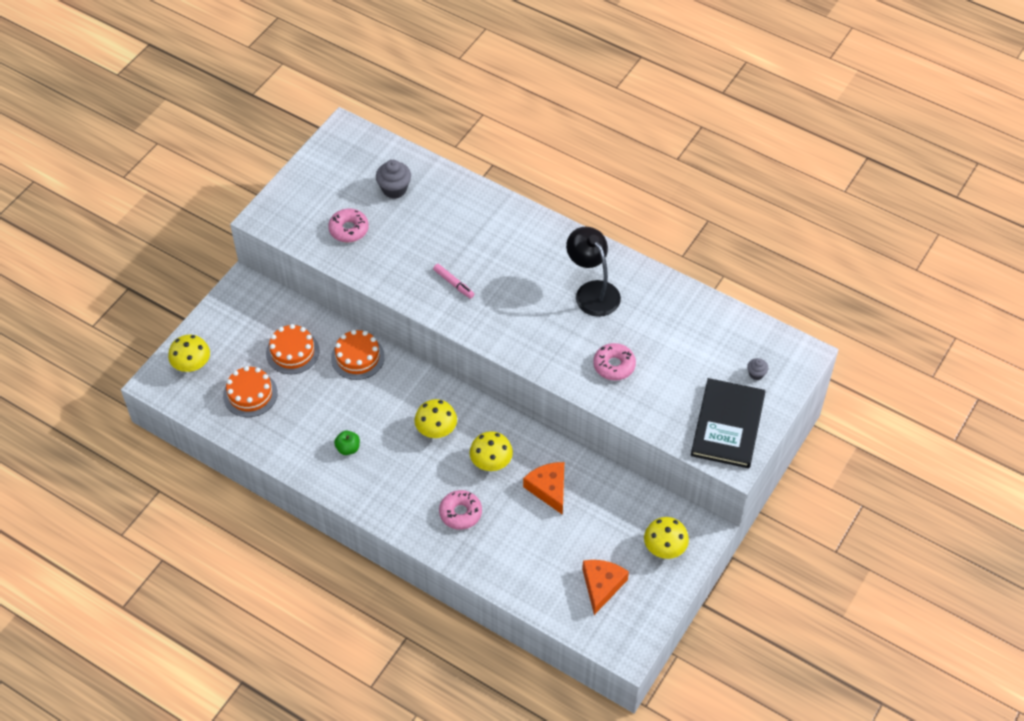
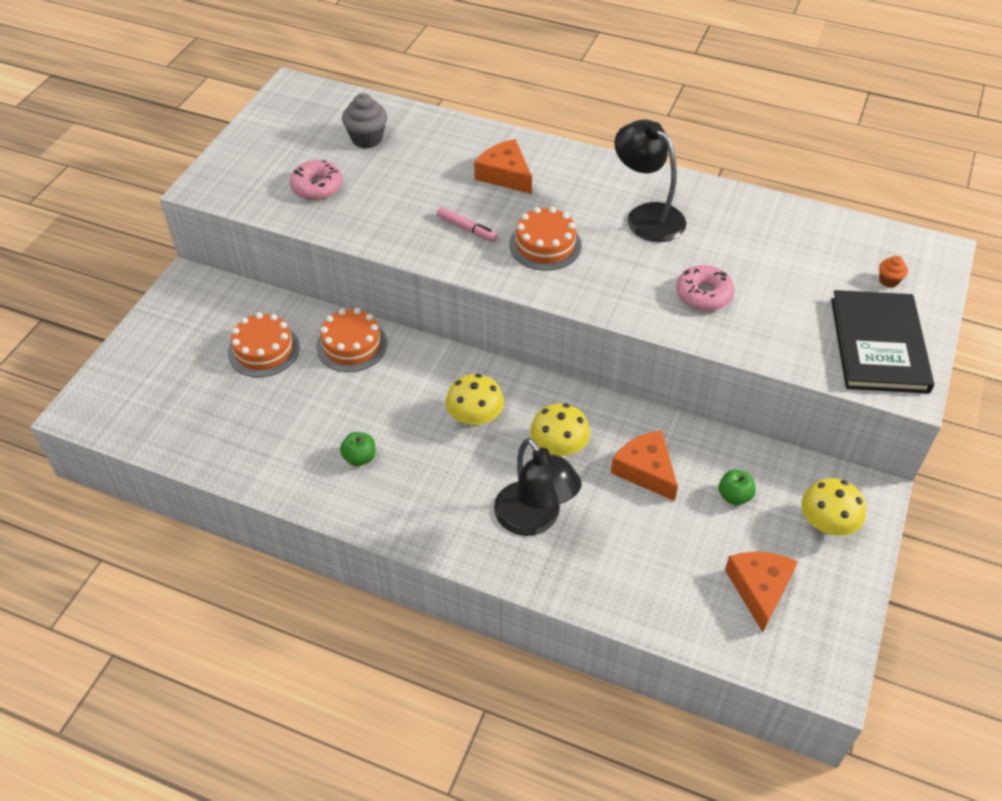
camera: 10 degrees left, 5 degrees down
yellow mushroom [168,335,210,372] -> none
orange cake [223,366,278,417] -> orange cake moved to [509,207,582,271]
pink donut [439,490,482,530] -> black lamp [494,438,582,536]
grey cupcake [747,358,768,380] -> orange cupcake [879,256,908,288]
none -> orange cheese [474,139,532,194]
none -> green apple [718,470,756,505]

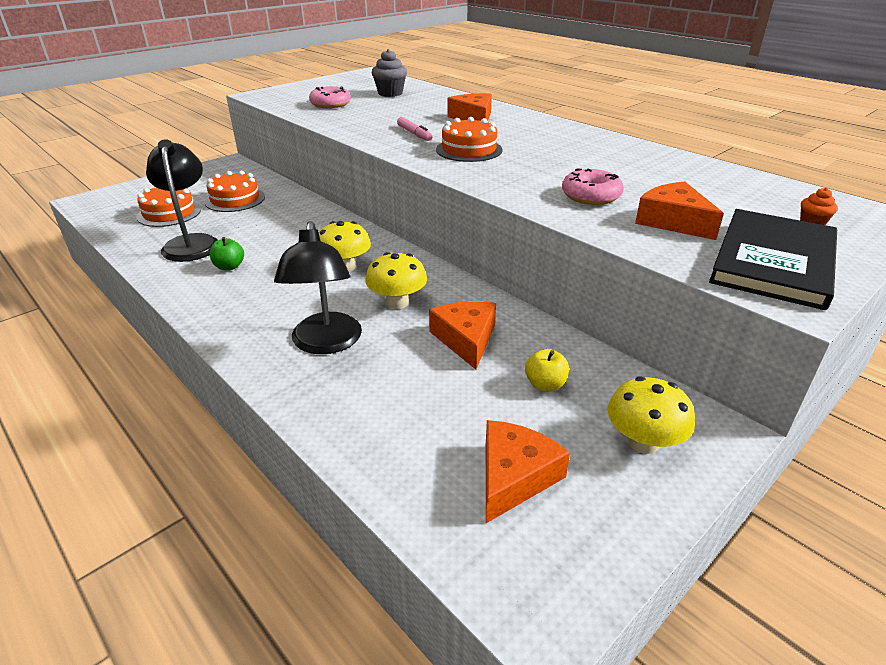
camera: 25 degrees right, 15 degrees down
orange cake [316,308,387,372] -> orange cake moved to [136,187,201,227]
black lamp [614,120,686,242] -> black lamp moved to [146,139,218,262]
green apple [718,470,756,505] -> yellow apple [525,349,569,391]
none -> orange cheese [635,182,724,240]

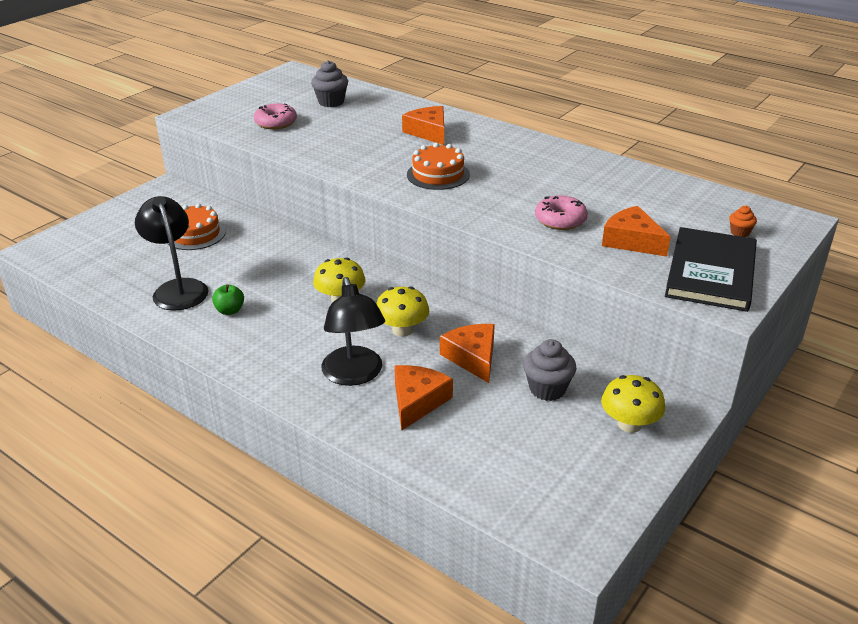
camera: 10 degrees left, 0 degrees up
orange cake [136,187,201,227] -> none
pink marker [397,117,432,141] -> none
orange cheese [486,420,570,523] -> orange cheese moved to [394,365,453,431]
yellow apple [525,349,569,391] -> grey cupcake [523,339,576,401]

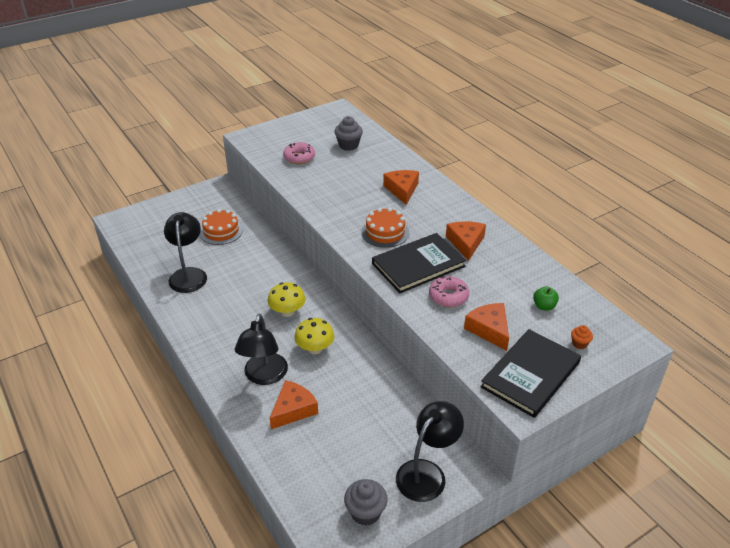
camera: 20 degrees right, 5 degrees up
green apple [212,284,244,315] -> green apple moved to [533,287,559,311]
orange cheese [440,324,495,383] -> orange cheese moved to [446,221,486,261]
grey cupcake [523,339,576,401] -> grey cupcake moved to [344,479,388,526]
yellow mushroom [601,375,665,433] -> black lamp [396,401,464,502]
none -> black book [372,233,466,293]

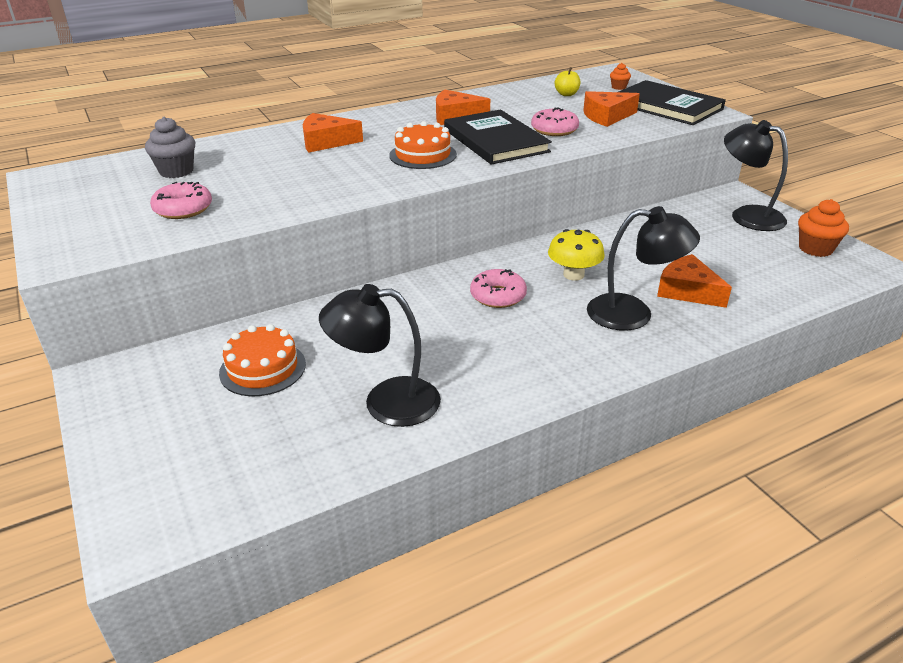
camera: 85 degrees left, 5 degrees down
yellow mushroom [268,282,306,317] -> pink donut [470,269,527,308]
grey cupcake [344,479,388,526] -> orange cupcake [798,199,849,257]
green apple [533,287,559,311] -> yellow apple [555,67,581,96]

